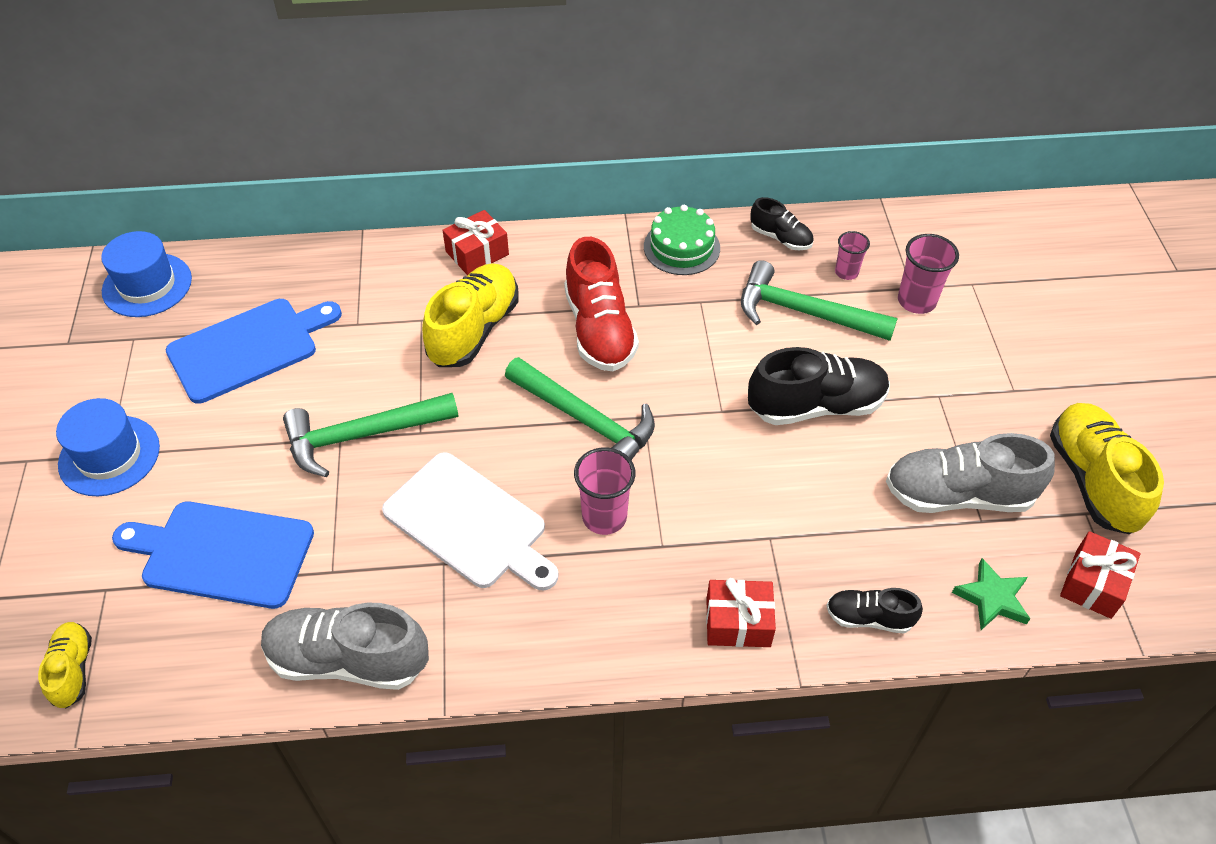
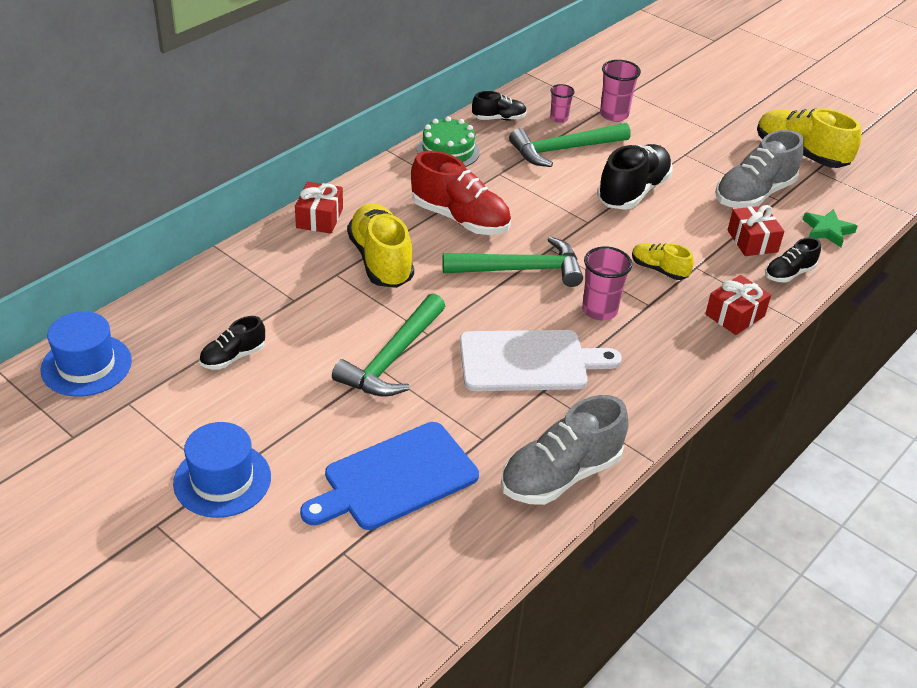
camera: 45 degrees left, 10 degrees down
yellow shoe [38,622,92,708] -> yellow shoe moved to [632,243,694,280]
blue cutting board [166,299,342,404] -> black shoe [199,316,265,370]
red gift [1060,531,1140,619] -> red gift moved to [728,205,784,256]

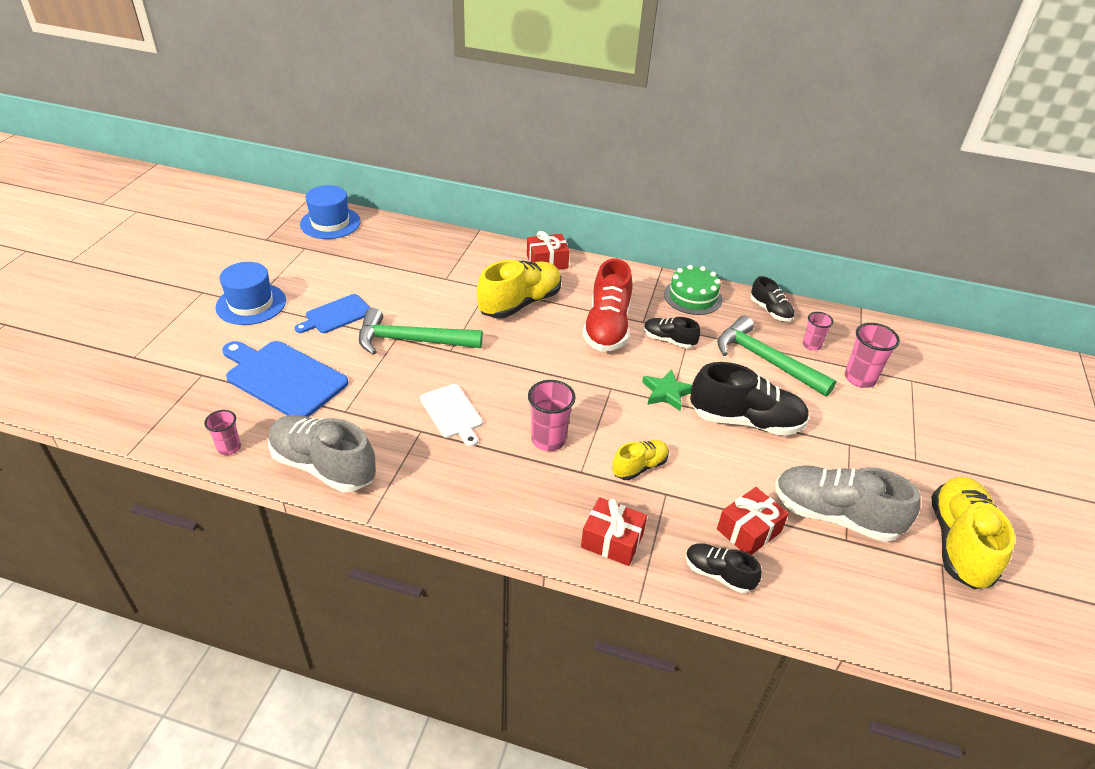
camera: 65 degrees right, 0 degrees up
black shoe [199,316,265,370] -> black shoe moved to [644,317,700,349]
green hammer [442,236,583,287] -> none
white cutting board [460,330,622,391] -> white cutting board [420,384,483,447], size x0.59
yellow shoe [632,243,694,280] -> yellow shoe turned 45 degrees clockwise [612,440,669,480]
green star [803,209,858,247] -> green star moved to [642,369,692,411]
none -> pink cup [204,410,241,455]
none -> blue cutting board [295,294,370,333]

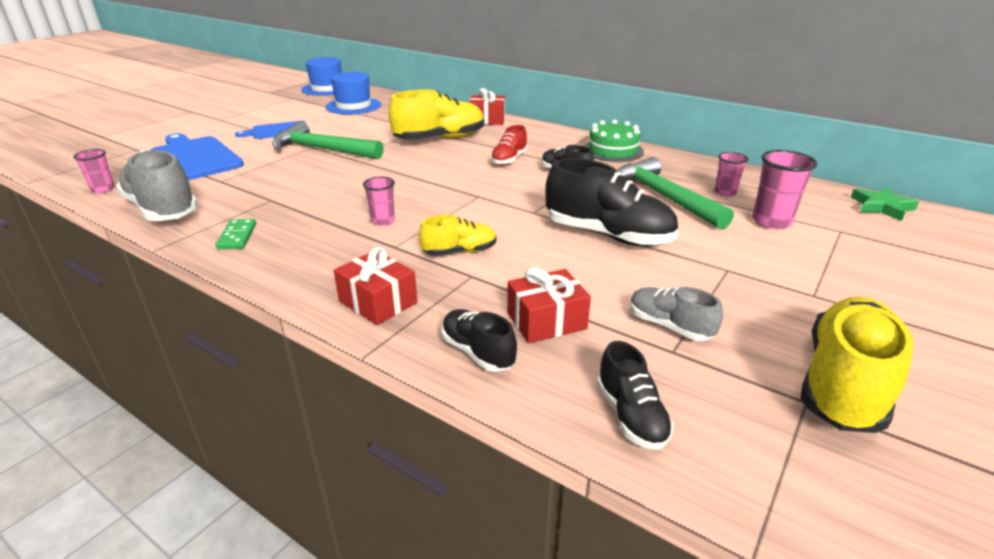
camera: 20 degrees right, 10 degrees down
blue hat [215,262,286,325] -> blue hat moved to [326,72,381,115]
white cutting board [420,384,483,447] -> none
pink cup [528,380,576,451] -> pink cup [363,177,395,226], size x0.62
red shoe [583,259,632,352] -> red shoe [491,125,528,165], size x0.54
green star [642,369,692,411] -> green star moved to [851,187,919,221]
black shoe [751,276,794,322] -> black shoe moved to [597,341,674,450]
grey shoe [775,465,921,542] -> grey shoe [630,287,723,341], size x0.54
none -> green domino [216,219,256,249]

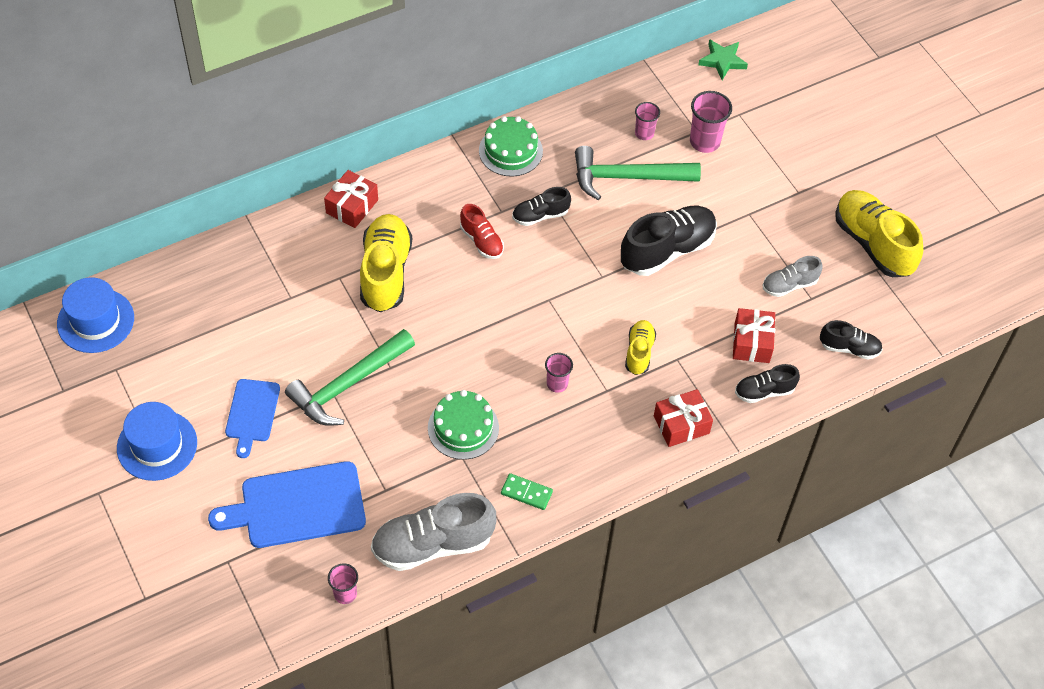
camera: 65 degrees left, 25 degrees up
blue hat [326,72,381,115] -> blue hat moved to [117,402,197,481]
none -> green cake [428,390,499,460]

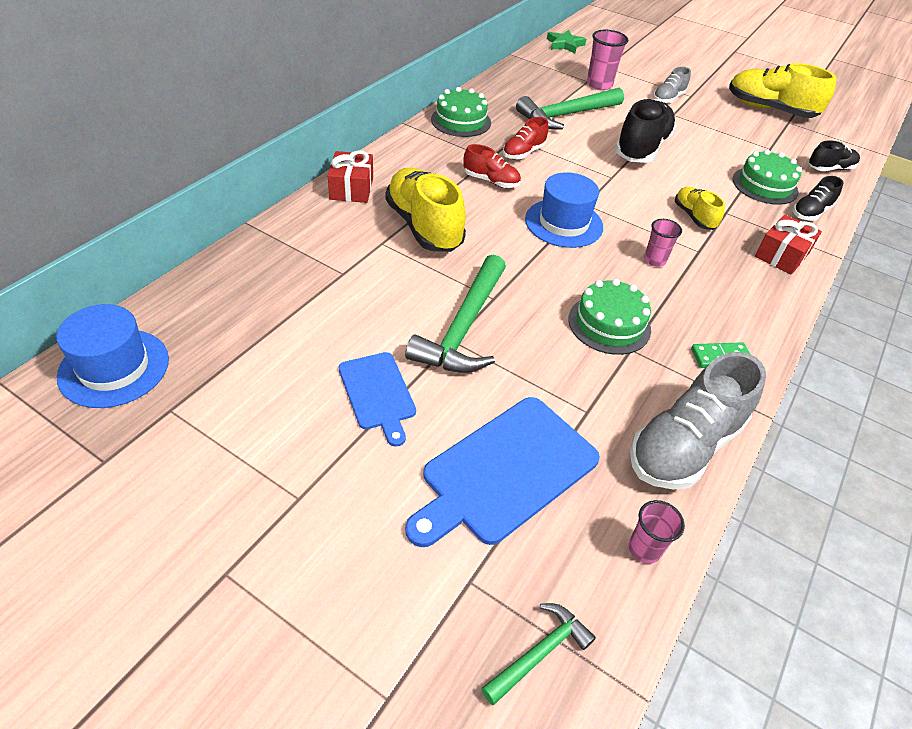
camera: 30 degrees left, 10 degrees down
blue hat [117,402,197,481] -> blue hat moved to [525,172,603,248]
black shoe [512,187,571,226] -> red shoe [503,117,549,159]
pink cup [635,102,660,140] -> none
red gift [733,308,775,363] -> green cake [733,149,802,205]
grey shoe [763,256,823,297] -> grey shoe moved to [653,67,691,103]
none -> green hammer [481,603,596,705]

